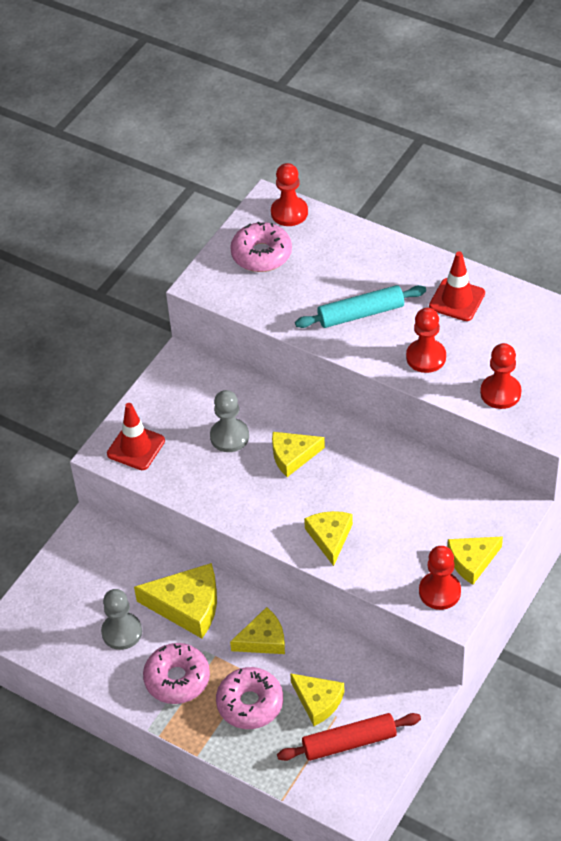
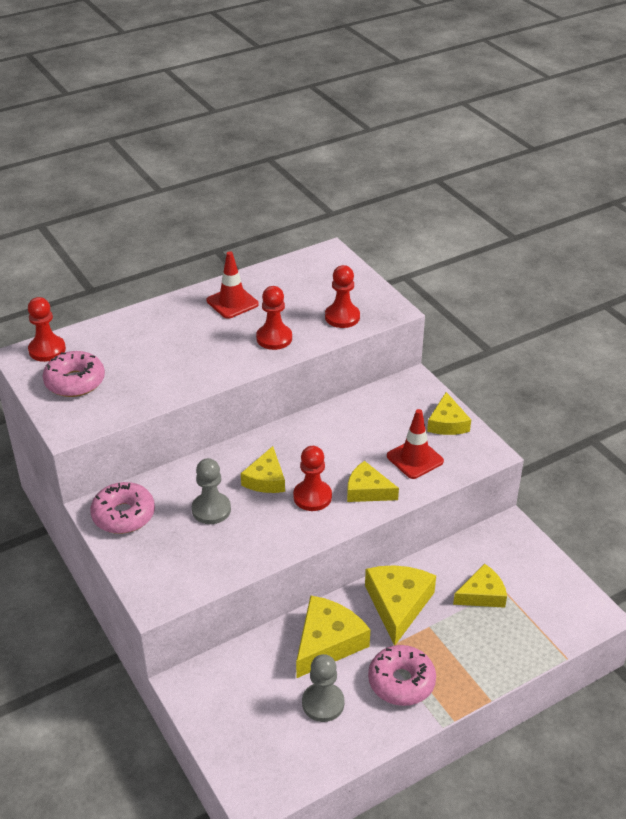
camera: 65 degrees left, 10 degrees down
red traffic cone [107,403,165,470] -> red traffic cone moved to [387,409,444,479]
pink donut [216,667,283,729] -> pink donut moved to [90,482,155,534]
yellow cheese [230,607,285,654] -> yellow cheese [365,565,436,645], size x1.53
red rolling pin [277,713,421,761] -> none
turquoise rolling pin [295,285,426,328] -> none
red pawn [419,546,461,610] -> red pawn moved to [293,446,332,511]

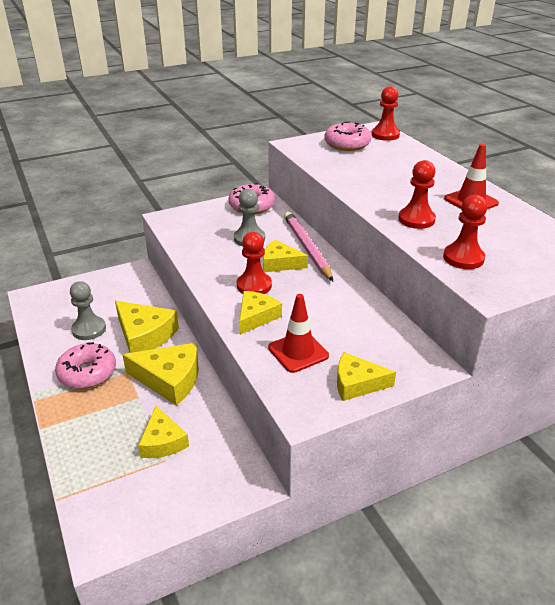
camera: 95 degrees right, 5 degrees down
none -> pink pencil [284,211,333,281]

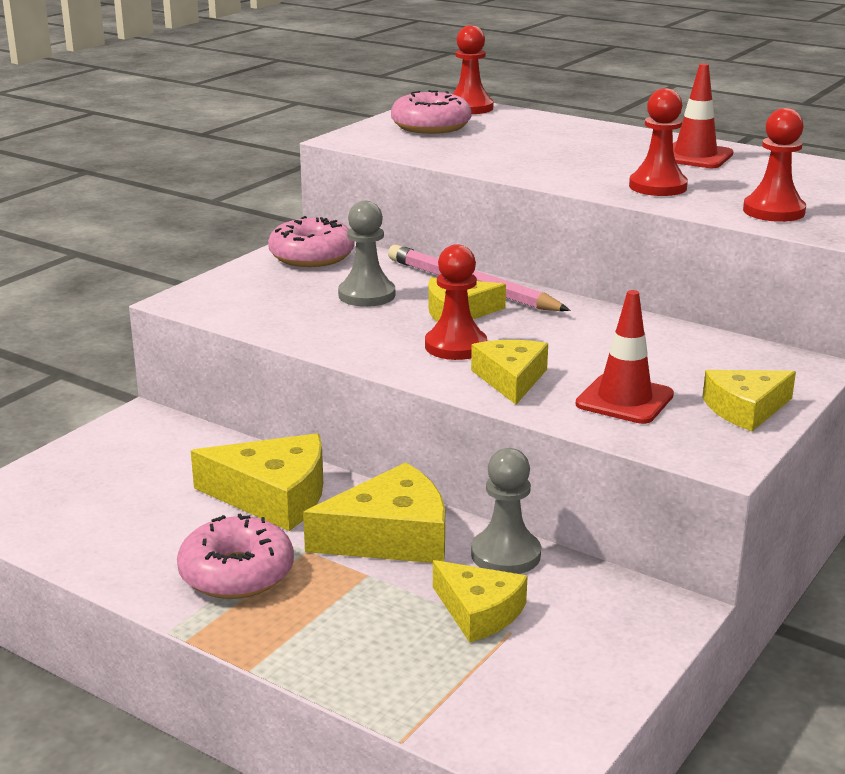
camera: 30 degrees left, 10 degrees down
grey pawn [70,281,106,340] -> grey pawn moved to [471,448,541,574]

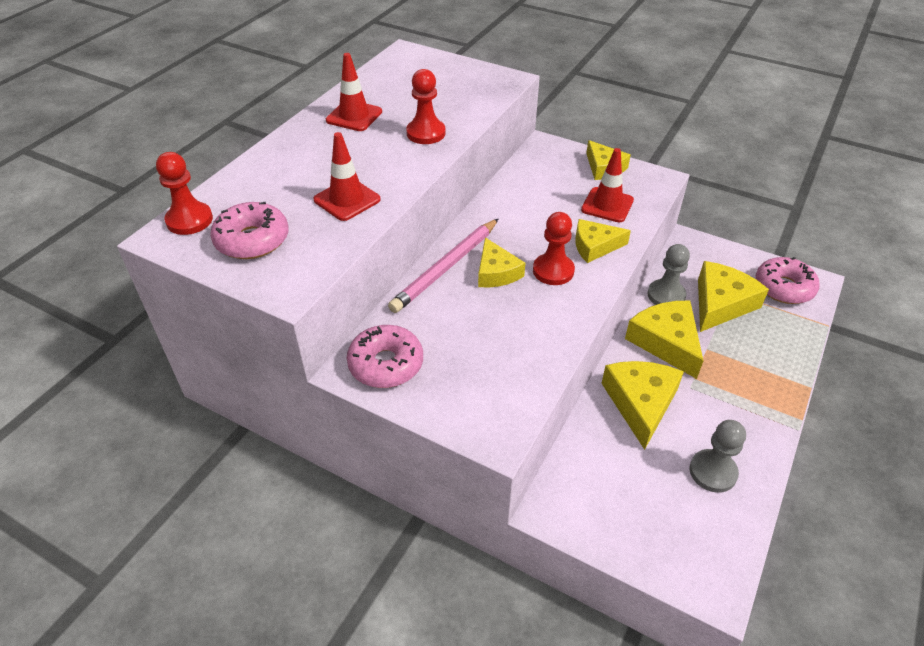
camera: 95 degrees left, 20 degrees up
pink donut [177,513,294,599] -> pink donut moved to [756,257,820,304]
grey pawn [338,201,395,307] -> grey pawn moved to [690,420,746,493]
yellow cheese [433,560,527,642] -> yellow cheese [698,261,769,332], size x1.53
red pawn [743,108,806,222] -> none
none -> red traffic cone [313,132,381,221]

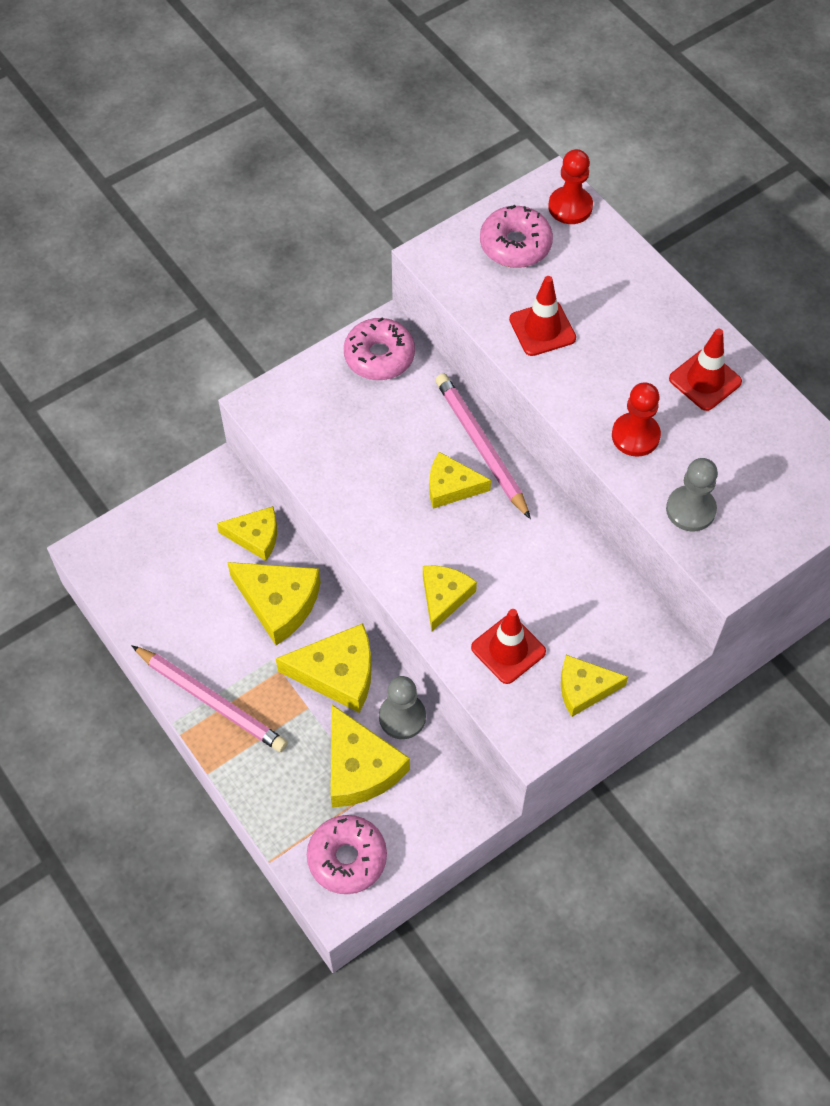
camera: 115 degrees right, 15 degrees up
red pawn [533,212,575,285] -> none
grey pawn [690,420,746,493] -> grey pawn moved to [666,458,718,532]
none -> pink pencil [132,645,288,752]
none -> yellow cheese [217,506,277,561]

